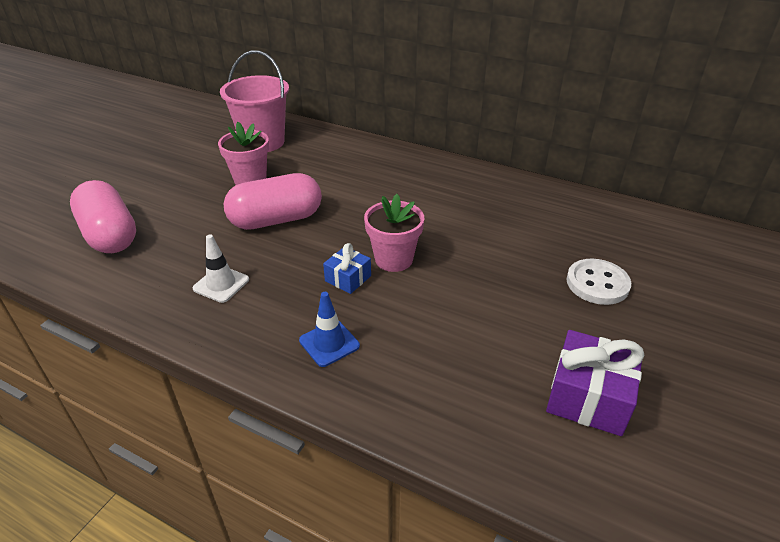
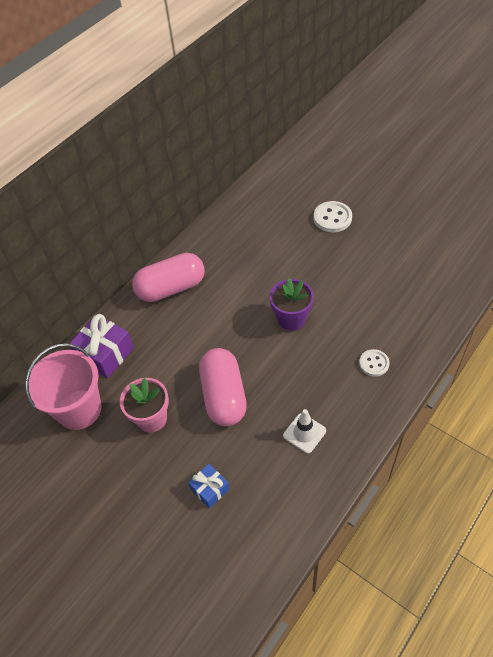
camera: 75 degrees left, 15 degrees up
pink capsule [70,180,136,253] -> pink capsule moved to [132,253,205,302]
blue traffic cone [299,292,360,367] -> white button [359,349,390,377]
blue gift [323,243,371,294] -> blue gift moved to [188,464,230,508]
pink flower pot [364,194,424,272] -> purple flower pot [270,278,314,331]
purple gift [546,330,644,436] -> purple gift moved to [69,314,134,378]

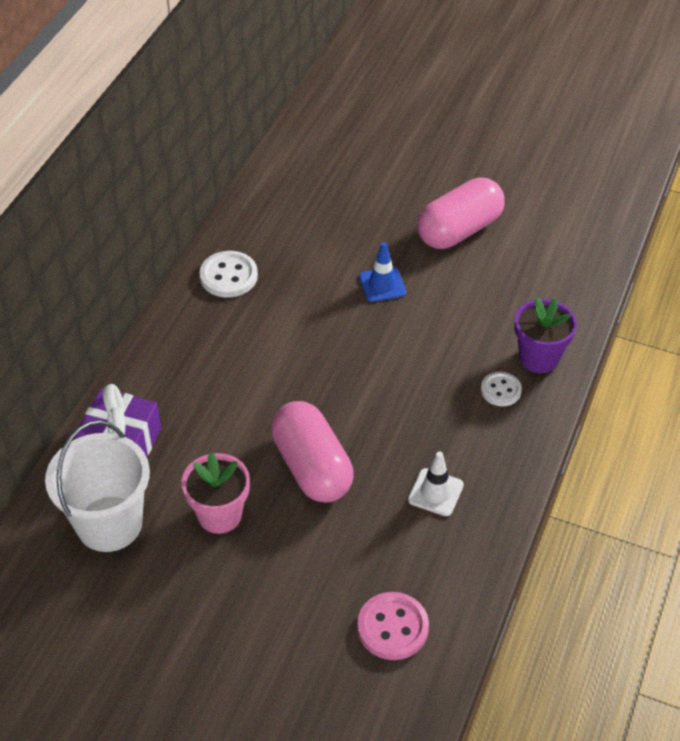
camera: 20 degrees left, 5 degrees down
pink bucket [25,343,102,430] -> white bucket [45,420,150,552]
pink capsule [132,253,205,302] -> pink capsule moved to [417,177,505,249]
blue gift [188,464,230,508] -> none
purple flower pot [270,278,314,331] -> purple flower pot moved to [514,297,577,373]
white button [314,201,352,232] -> white button moved to [199,251,258,298]
none -> pink button [357,592,429,660]
none -> blue traffic cone [359,242,406,302]

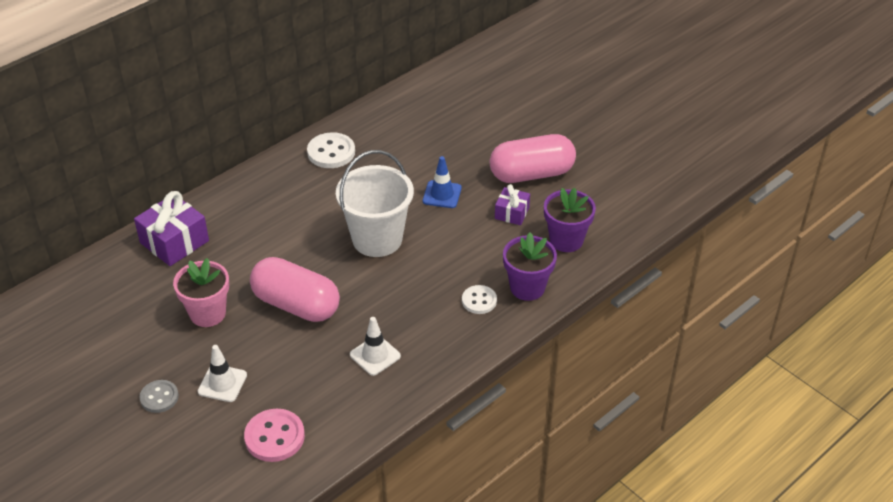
camera: 25 degrees right, 5 degrees down
white bucket [45,420,150,552] -> white bucket moved to [336,150,414,257]
pink capsule [271,401,353,503] -> pink capsule turned 60 degrees counterclockwise [250,257,340,322]
none -> grey button [140,380,179,413]
none -> white traffic cone [198,345,247,402]
none -> purple gift [495,184,530,225]
none -> purple flower pot [544,188,596,252]

